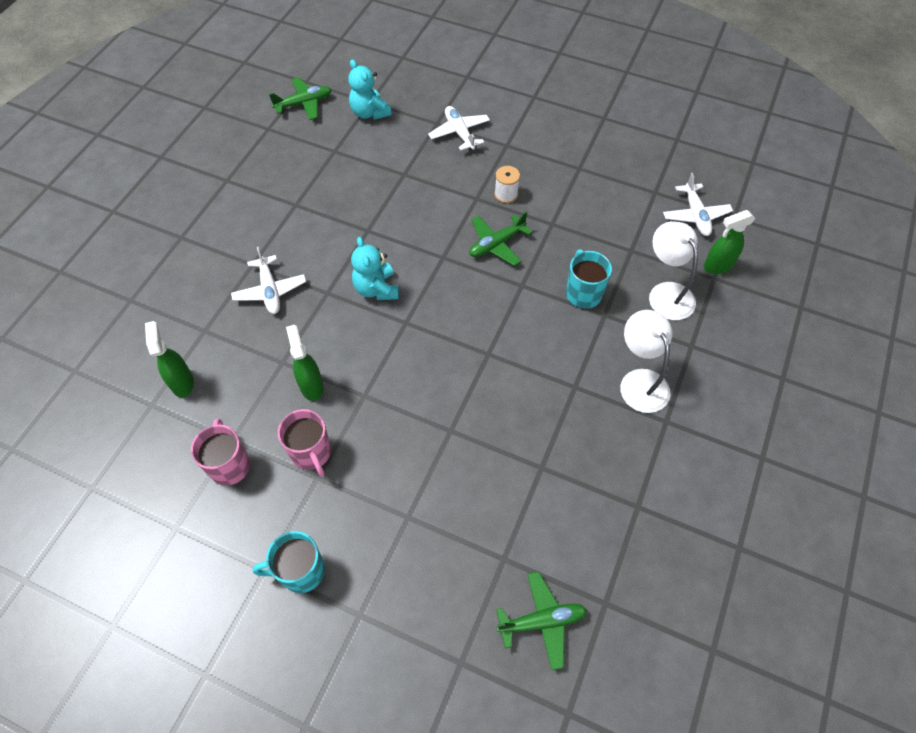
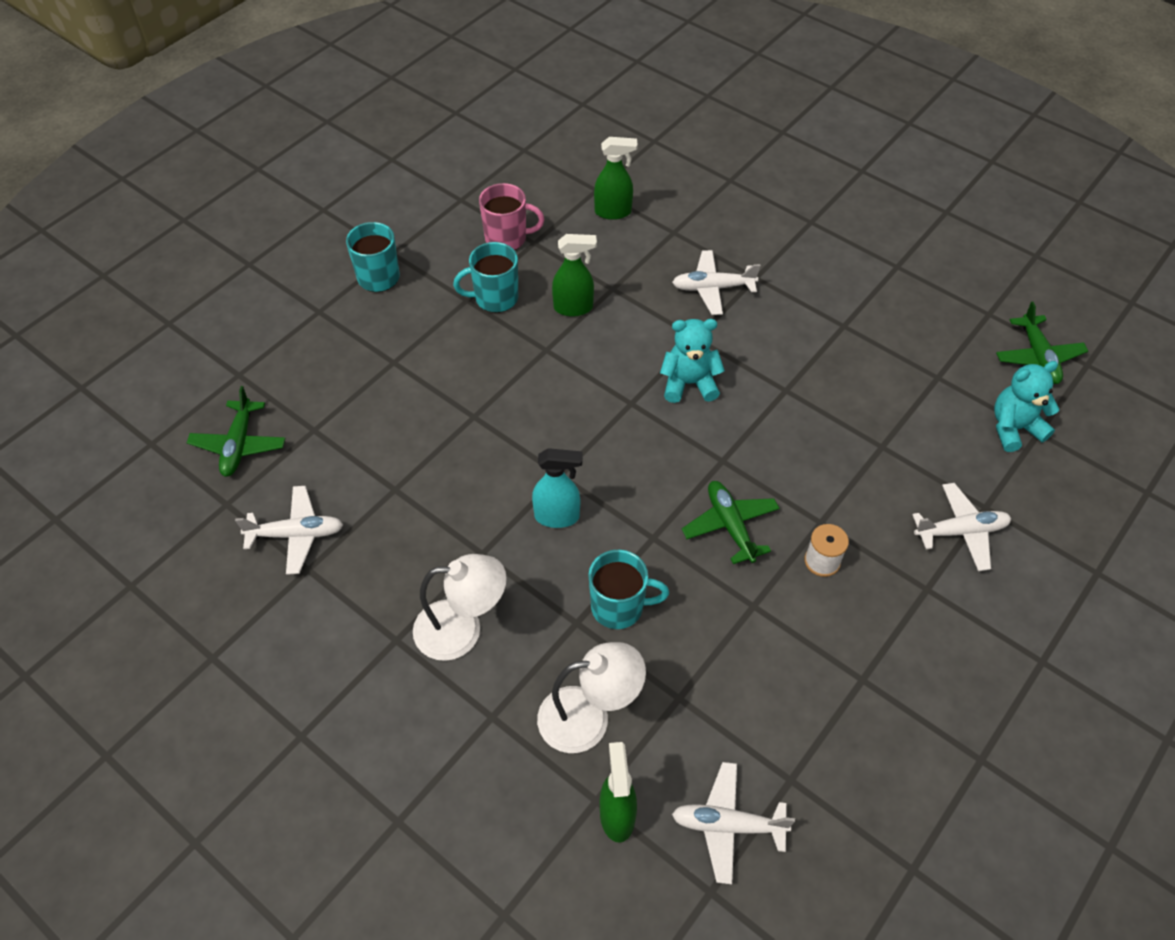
camera: 105 degrees right, 5 degrees down
pink mug [278,409,331,477] -> turquoise mug [453,242,518,313]
none -> white plane [235,486,343,575]
none -> turquoise spray bottle [532,448,583,528]

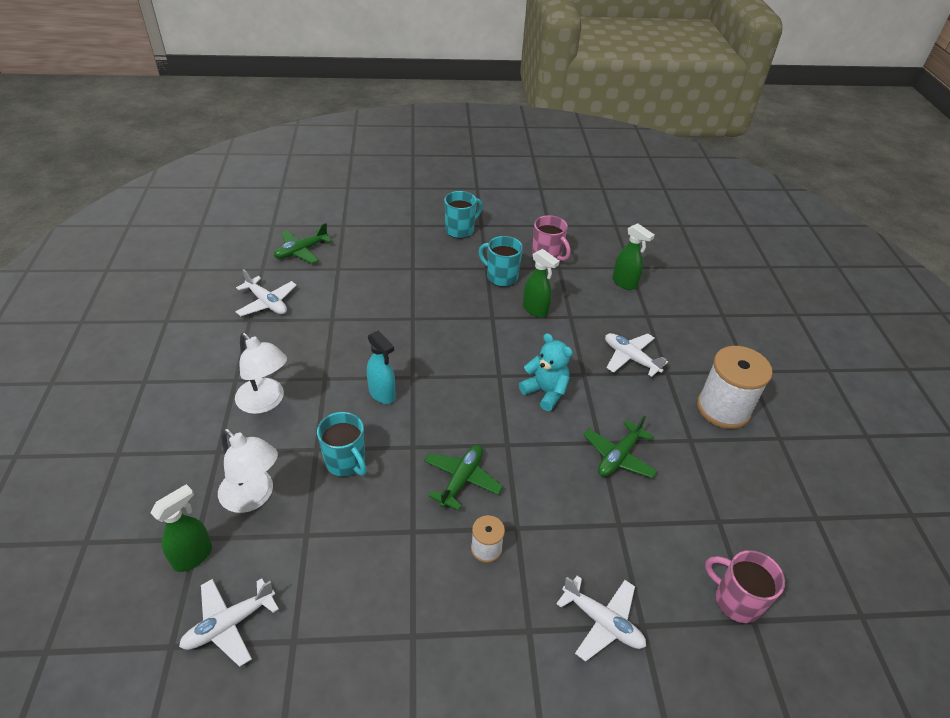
camera: 45 degrees right, 10 degrees down
white plane [672,762,795,884] -> white plane turned 90 degrees counterclockwise [179,578,279,667]
turquoise teddy bear [994,361,1059,452] -> pink mug [705,550,785,623]
green plane [996,301,1088,384] -> green plane moved to [583,415,658,478]
none -> white spool [697,346,772,429]

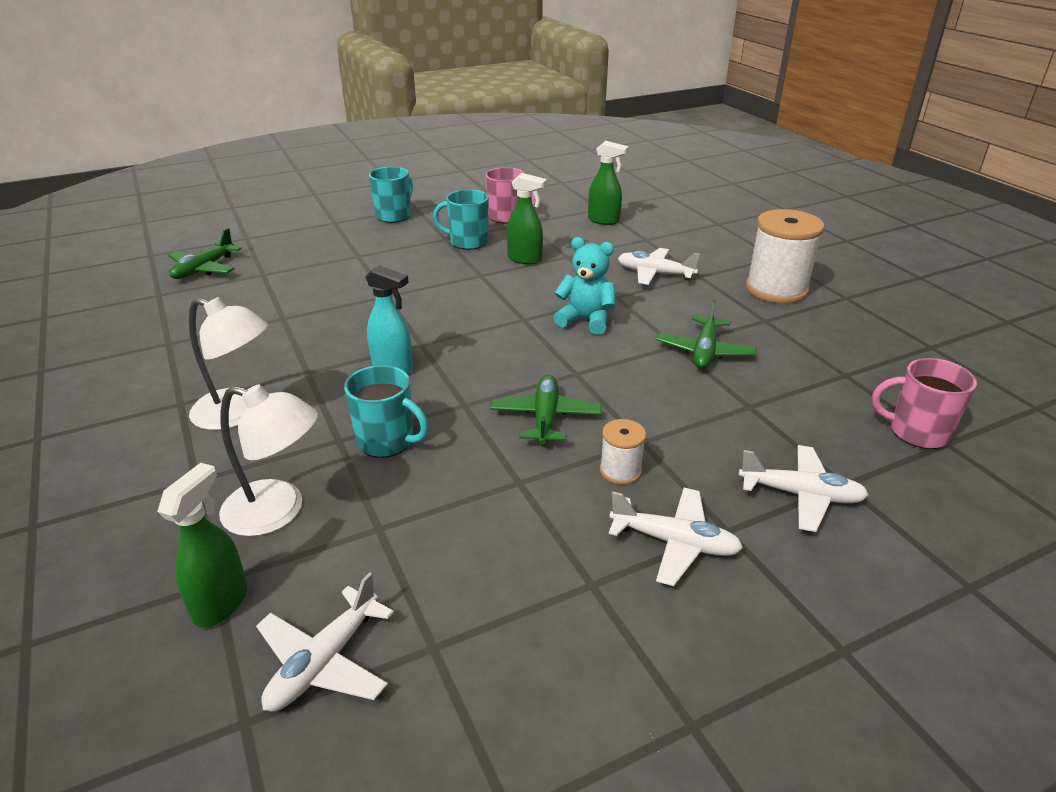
camera: 20 degrees left, 10 degrees down
white plane [235,269,297,316] -> white plane moved to [609,488,743,586]

